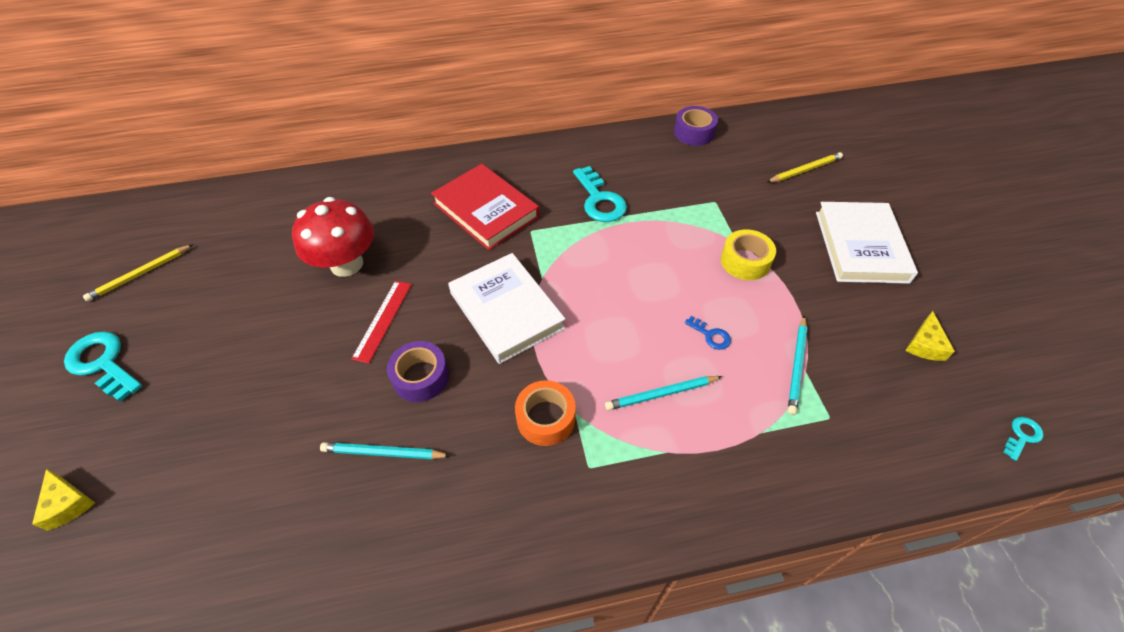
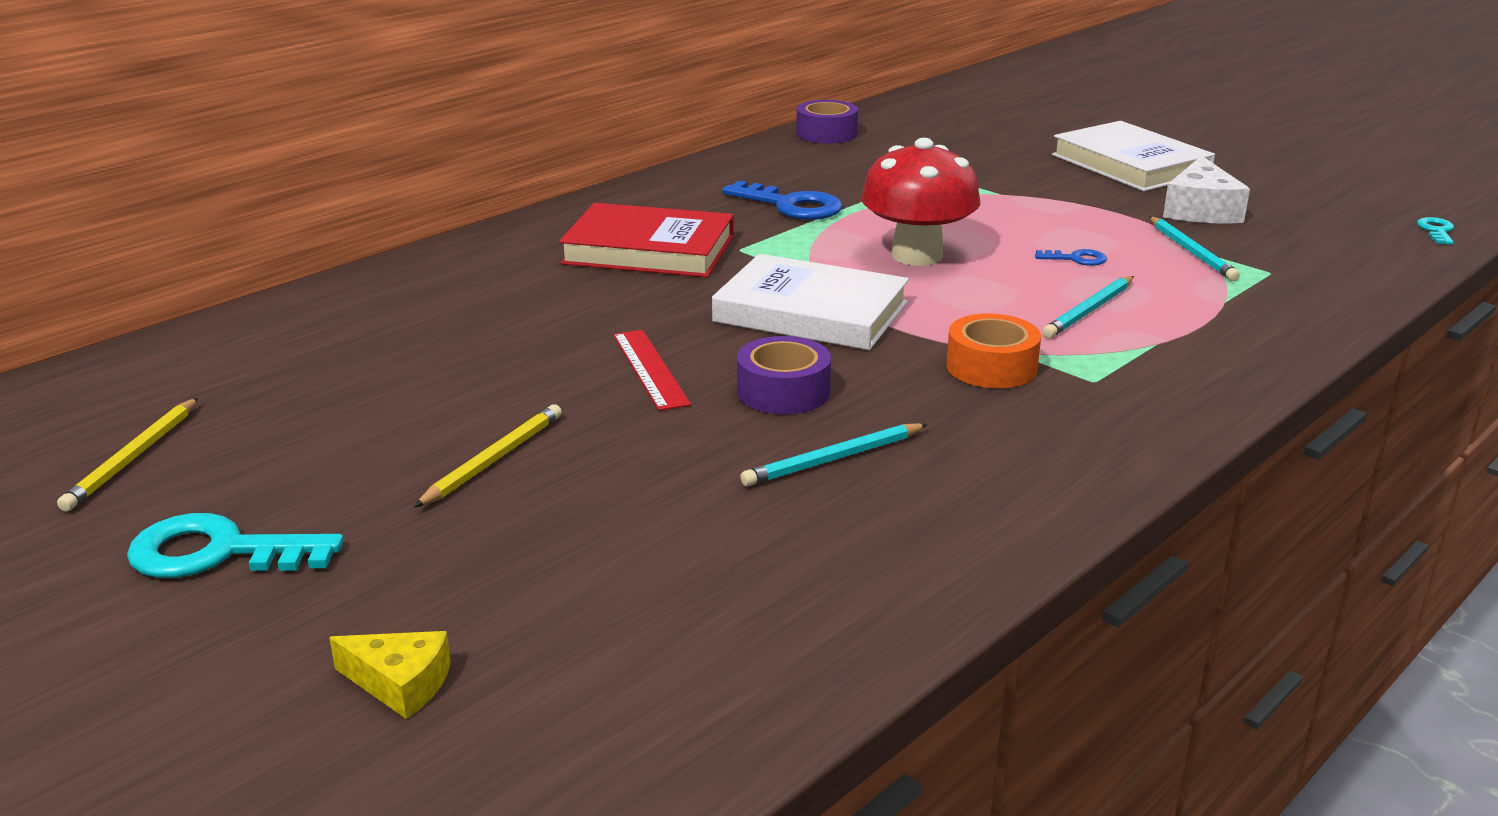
camera: 35 degrees left, 25 degrees down
red mushroom [292,197,374,277] -> red mushroom moved to [861,138,981,266]
turquoise key [573,166,627,222] -> blue key [722,181,842,220]
yellow tape [721,229,776,280] -> none
yellow pencil [767,152,843,182] -> yellow pencil moved to [414,404,562,508]
yellow cheese [905,311,955,361] -> none
none -> white cheese [1163,155,1250,224]

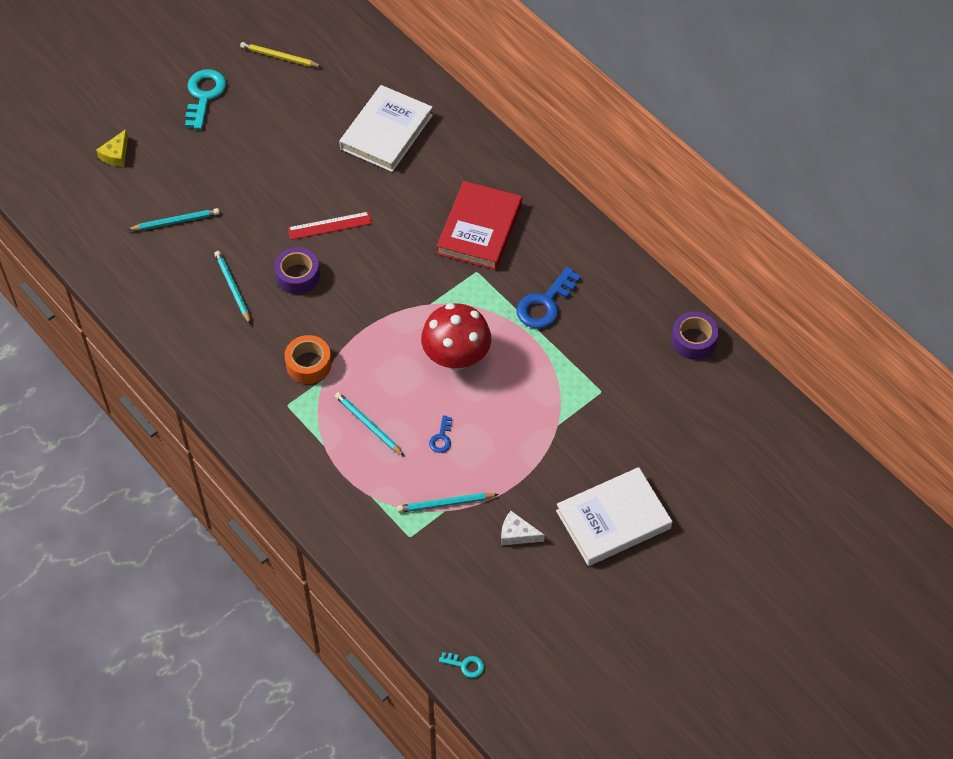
camera: 95 degrees right, 30 degrees up
yellow pencil [414,404,562,508] -> none
white book [712,254,909,350] -> white book moved to [339,85,433,172]
white cheese [1163,155,1250,224] -> white cheese [501,511,545,546], size x0.63
none -> turquoise pencil [127,208,220,231]

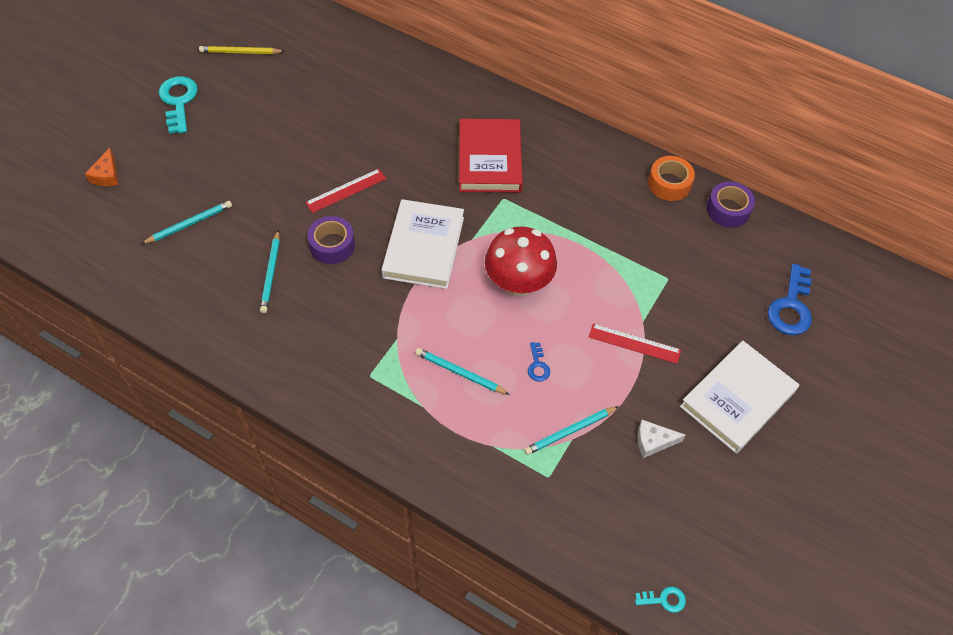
camera: 20 degrees left, 0 degrees up
yellow cheese [96,129,128,167] -> orange cheese [85,148,119,186]
turquoise pencil [214,251,251,324] -> turquoise pencil turned 135 degrees counterclockwise [260,230,280,313]
orange tape [285,335,332,384] -> orange tape moved to [648,156,695,201]
white book [339,85,433,172] -> white book moved to [381,199,464,289]
blue key [516,267,581,329] -> blue key moved to [767,264,812,335]
none -> red ruler [589,323,681,364]

